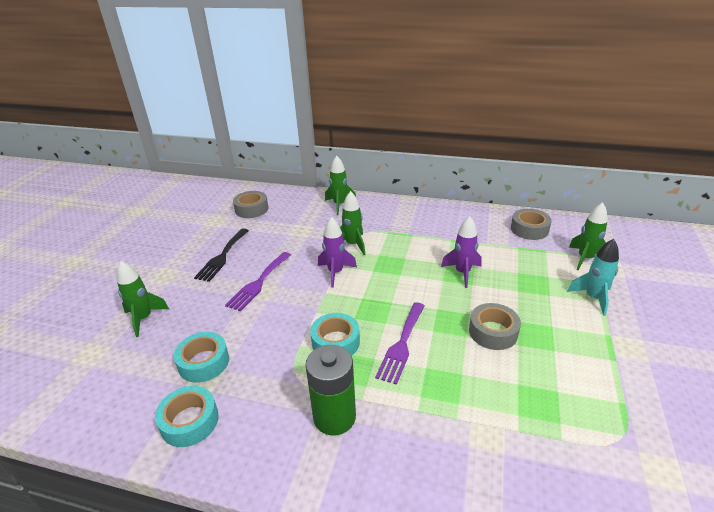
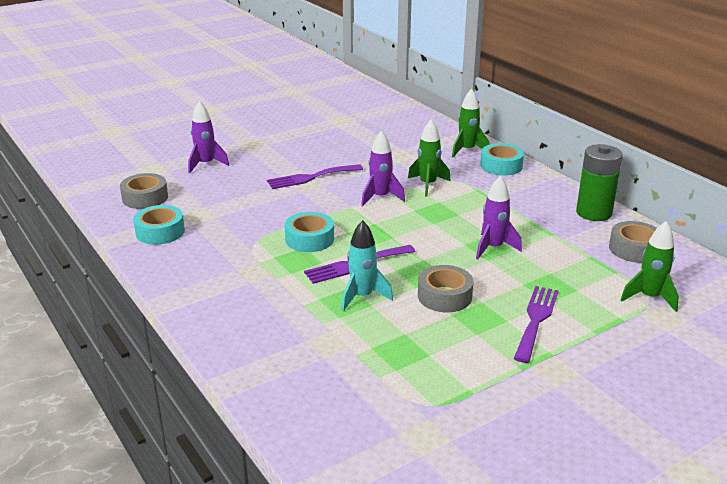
camera: 40 degrees right, 5 degrees down
green rocket [117,261,169,337] -> purple rocket [188,101,229,173]
turquoise tape [173,332,229,383] -> turquoise tape moved to [480,143,524,176]
black fork [194,228,249,282] -> none
grey tape [233,191,268,218] -> grey tape moved to [120,173,168,209]
green battery [306,345,356,435] -> green battery moved to [576,144,623,221]
turquoise rocket [567,239,619,316] -> turquoise rocket moved to [342,220,393,311]
none -> purple fork [514,286,559,363]

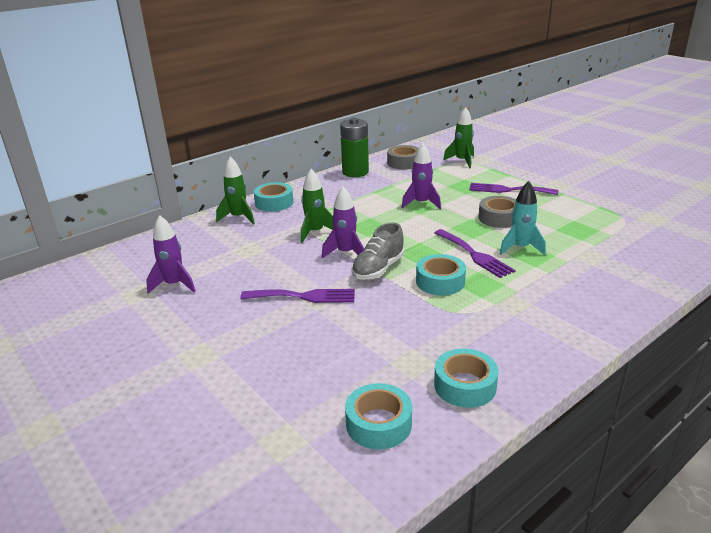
camera: 95 degrees left, 0 degrees up
grey tape [120,173,168,209] -> turquoise tape [345,383,412,450]
purple rocket [188,101,229,173] -> purple rocket moved to [146,215,196,293]
purple fork [267,164,363,189] -> purple fork turned 60 degrees counterclockwise [241,289,355,303]
none -> grey shoe [351,223,404,280]

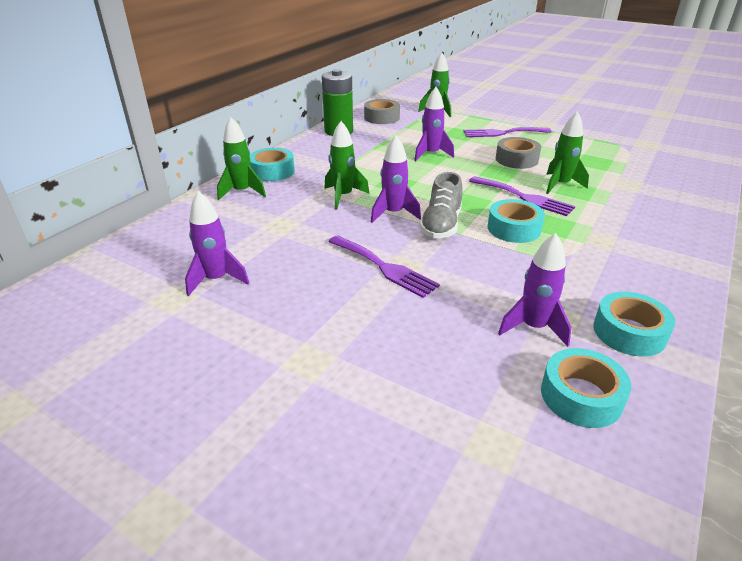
camera: 20 degrees left, 5 degrees up
purple fork [241,289,355,303] -> purple fork turned 60 degrees clockwise [328,235,440,298]
turquoise rocket [499,181,546,255] -> green rocket [546,111,589,194]
none -> purple rocket [498,233,572,347]

